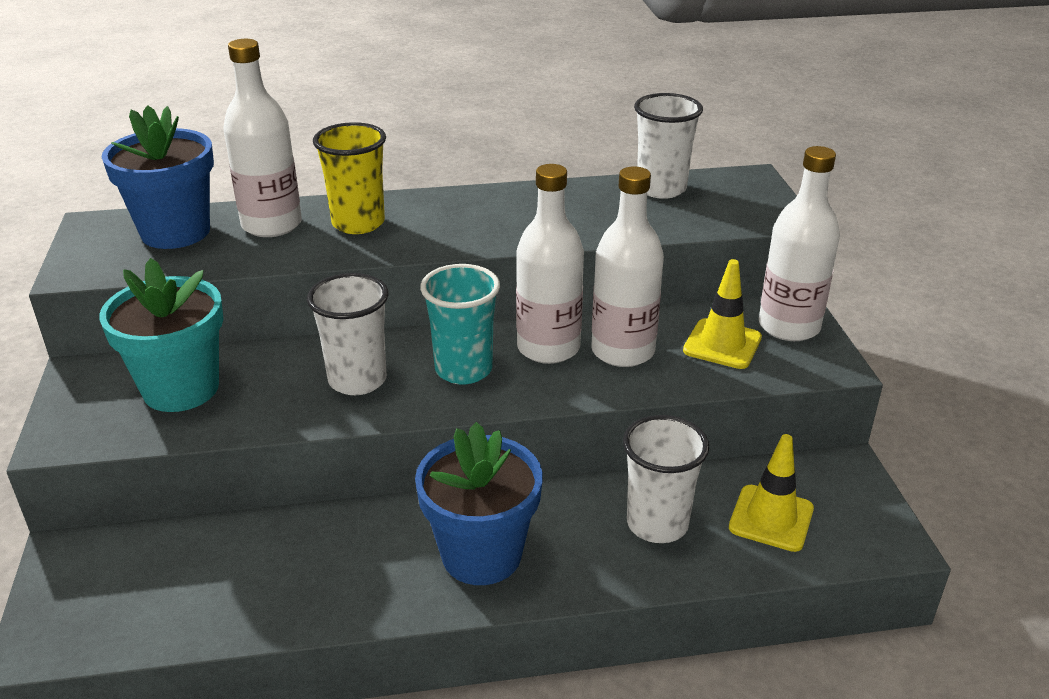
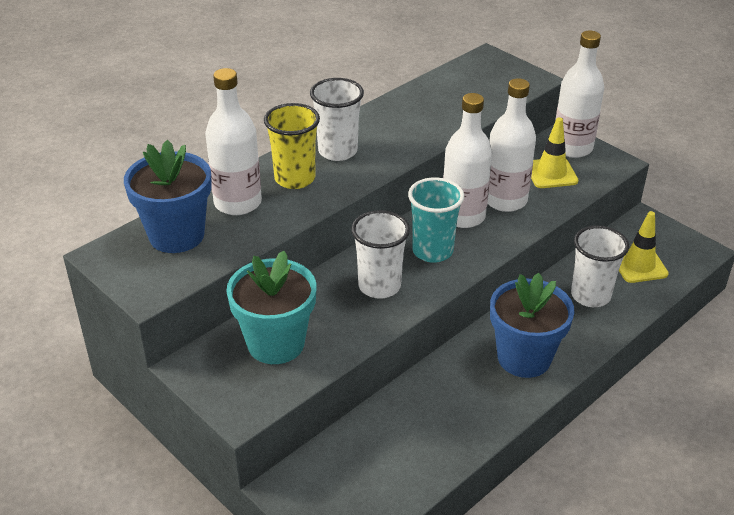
camera: 35 degrees left, 5 degrees up
white cup [634,93,703,199] -> white cup moved to [310,78,364,161]

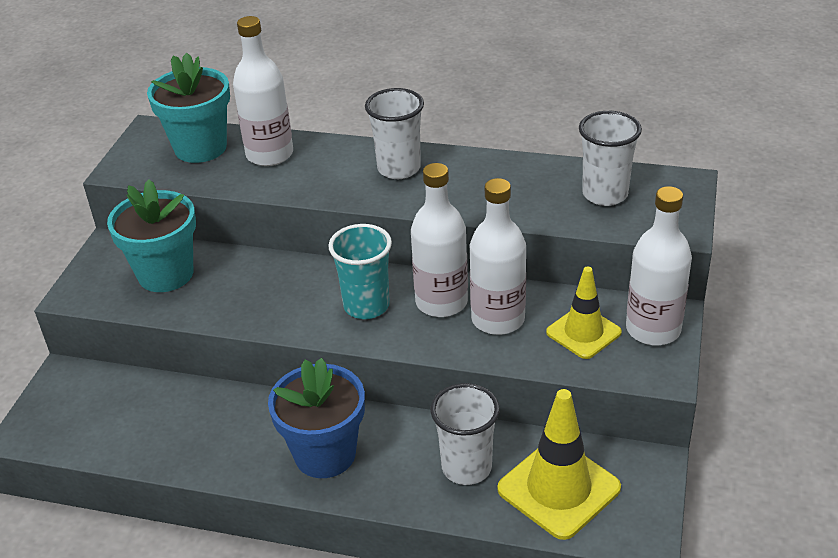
camera: 60 degrees right, 0 degrees up
blue flower pot [124,140,212,253] -> turquoise flower pot [147,53,230,163]
yellow cup [264,103,320,189] -> none
white cup [351,210,410,299] -> white cup moved to [579,111,642,206]
yellow traffic cone [619,211,669,283] -> yellow traffic cone [497,389,621,540], size x1.54

